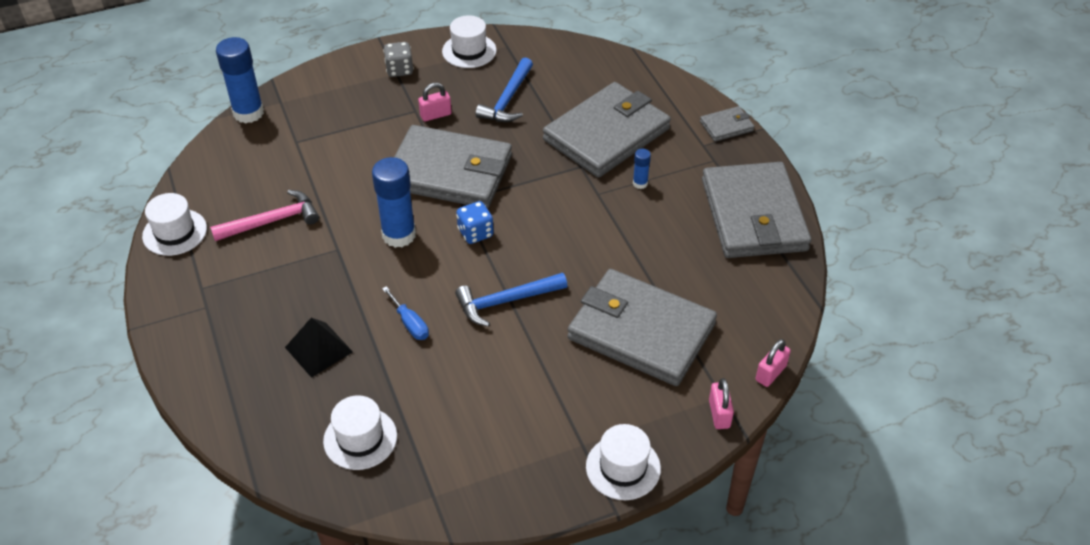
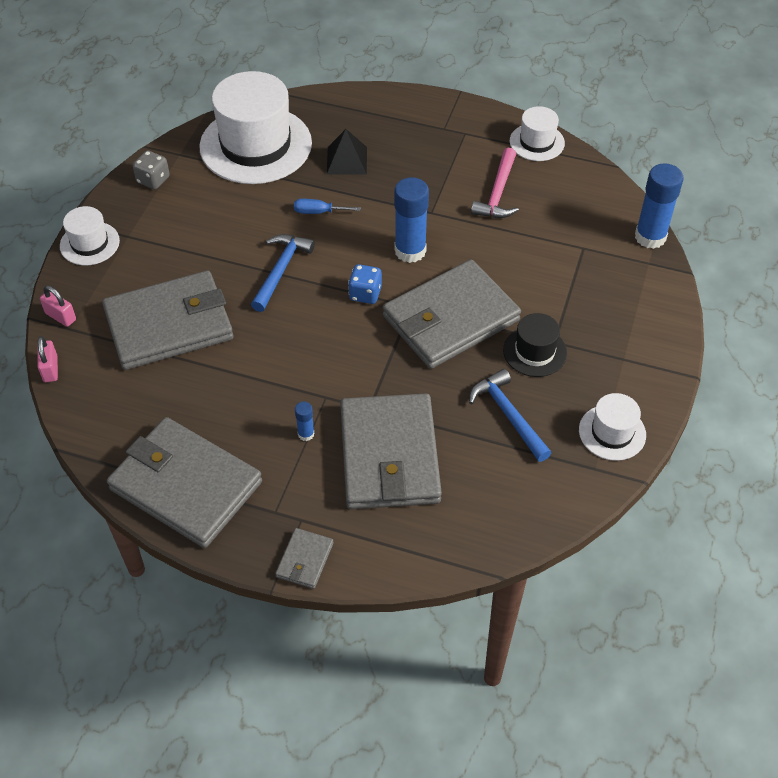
camera: 130 degrees right, 5 degrees up
white hat [323,395,397,470] -> white hat [200,71,312,184], size x2.03
grey dice [383,42,414,77] -> grey dice moved to [133,151,170,189]
pink padlock [418,83,452,121] -> black hat [503,313,567,377]

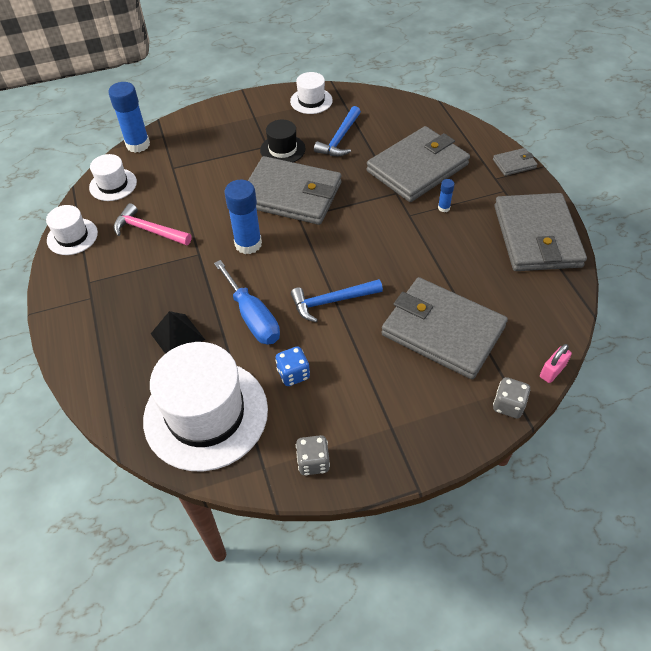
camera: 125 degrees left, 0 degrees up
pink padlock [40,286,76,327] -> grey dice [493,377,530,418]
white hat [60,206,120,265] -> white hat moved to [89,154,137,201]
blue screwdriver [294,199,361,214] -> blue screwdriver [214,260,280,345], size x1.85
blue dice [348,264,382,304] -> blue dice moved to [275,346,310,386]
pink hammer [471,148,519,218] -> pink hammer turned 135 degrees counterclockwise [114,203,192,246]

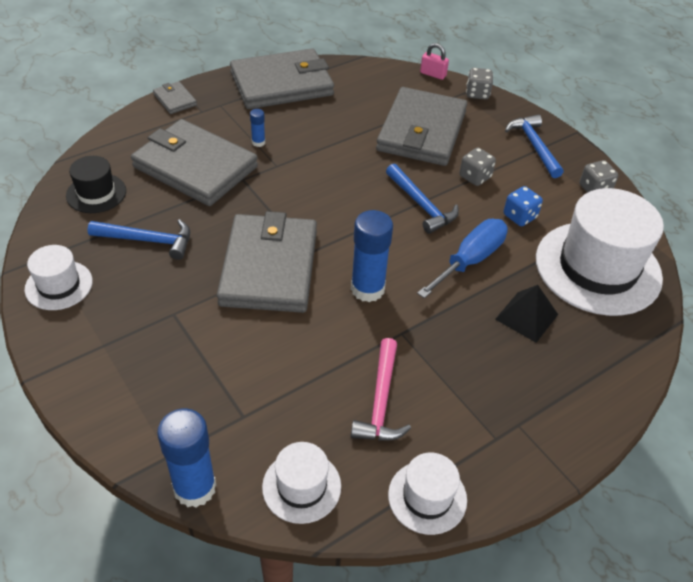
camera: 110 degrees left, 5 degrees down
black hat [260,120,305,162] -> black hat moved to [66,156,126,213]
none -> grey dice [460,148,496,186]
none -> blue hammer [505,114,564,178]

